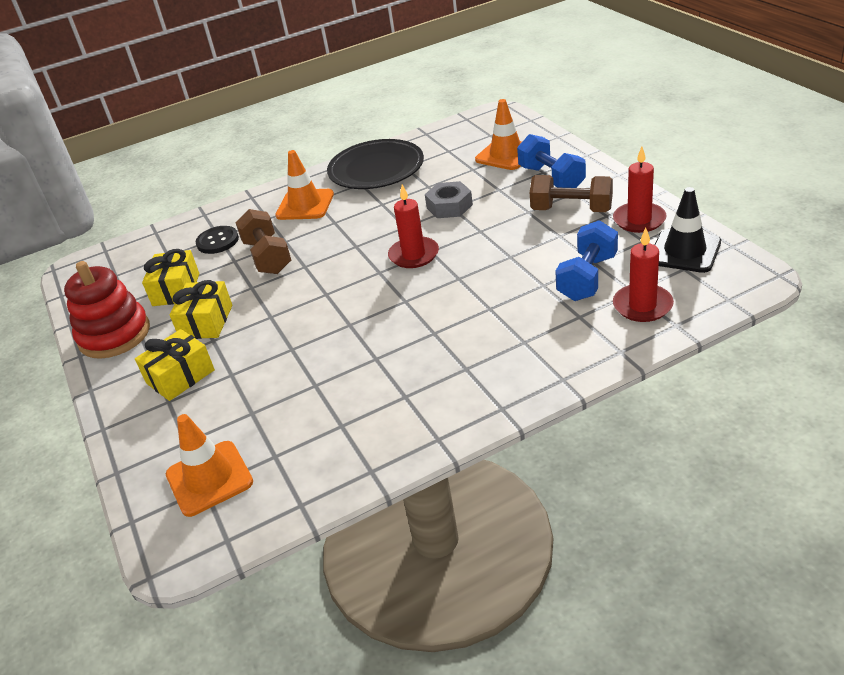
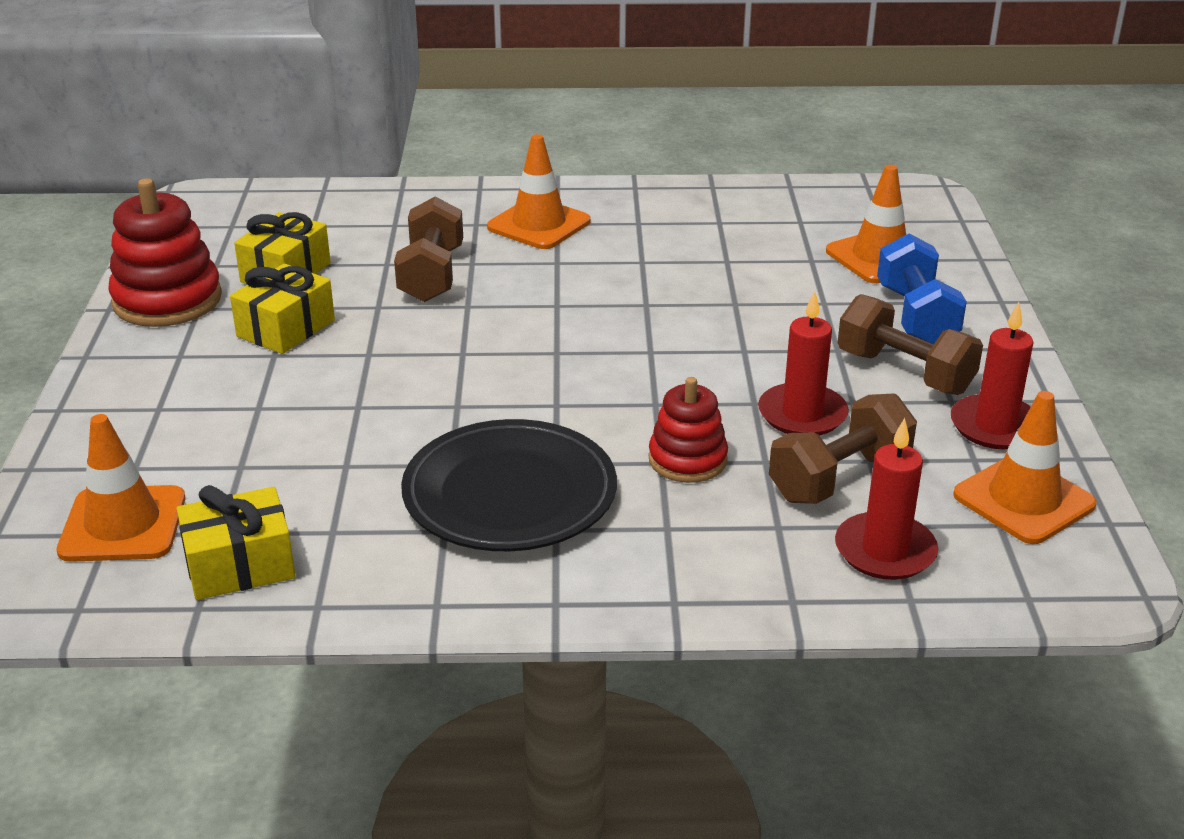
camera: 20 degrees right, 5 degrees down
yellow gift [135,329,215,401] -> yellow gift moved to [177,485,296,600]
black button [196,226,239,254] -> none
black plate [327,139,424,189] -> black plate moved to [401,419,617,551]
red candle [388,185,439,268] -> red candle moved to [758,290,849,436]
grey nut [425,181,473,218] -> none
blue dumbbell [555,220,618,301] -> brown dumbbell [769,393,917,504]
black traffic cone [655,187,721,273] -> orange traffic cone [953,391,1097,544]
none -> red stacking toy [649,377,728,483]

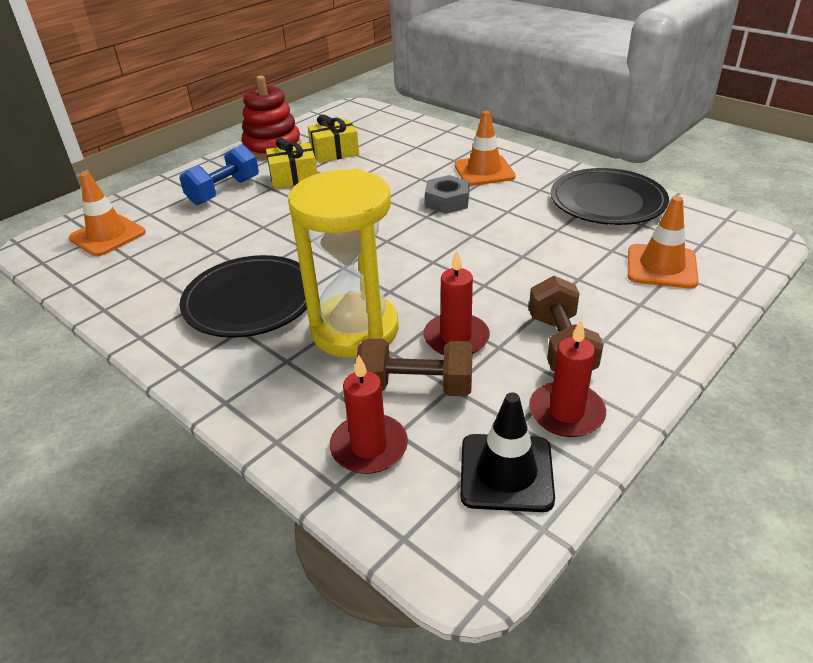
camera: 45 degrees right, 5 degrees up
yellow gift [177,485,296,600] -> none
brown dumbbell [394,196,463,302] -> none
red stacking toy [649,377,728,483] -> yellow hourglass [288,169,399,358]
blue dumbbell [877,233,967,344] -> blue dumbbell moved to [179,145,259,205]
orange traffic cone [953,391,1097,544] -> black traffic cone [460,393,555,512]
none -> grey nut [425,175,470,214]
none -> black plate [551,168,669,225]

